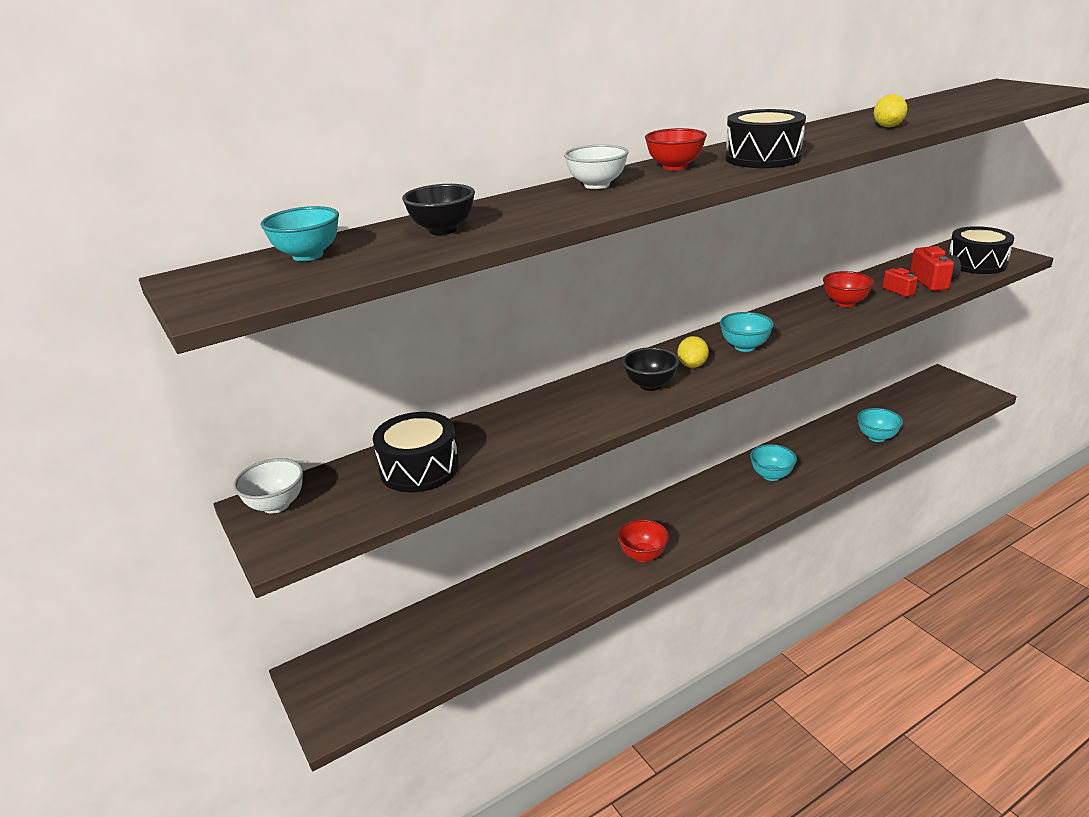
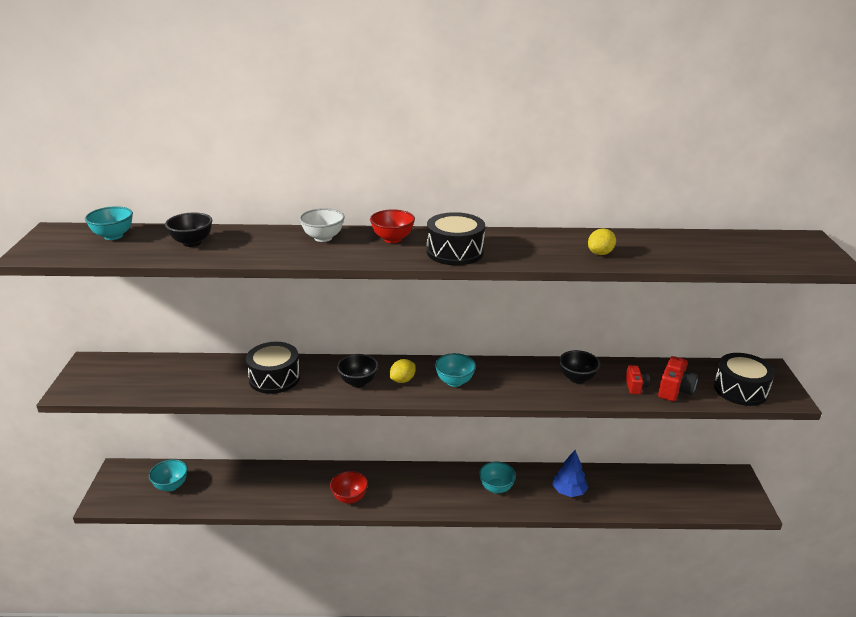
camera: 30 degrees right, 0 degrees up
white bowl [233,458,303,514] -> none
black drum [373,412,459,492] -> black drum moved to [246,342,300,394]
red bowl [823,271,874,307] -> black bowl [559,350,601,384]
turquoise bowl [857,408,903,442] -> turquoise bowl moved to [149,459,188,491]
none -> blue tree [552,450,588,497]

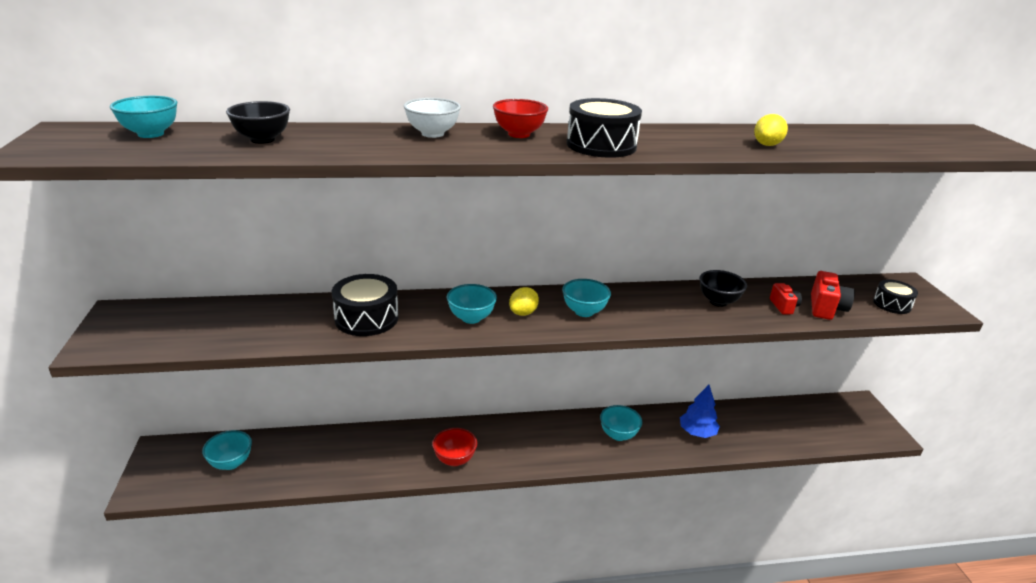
camera: 10 degrees left, 0 degrees up
black bowl [337,354,378,388] -> turquoise bowl [447,284,497,324]
black drum [714,353,775,406] -> black drum [873,280,918,314], size x0.62

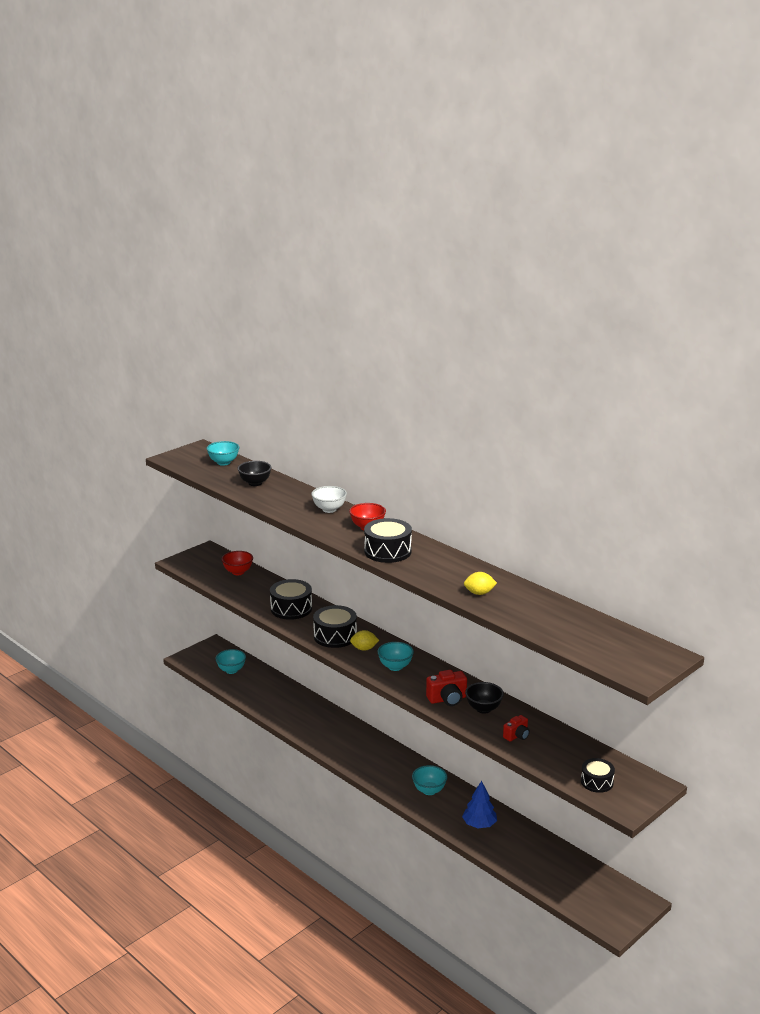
camera: 55 degrees right, 5 degrees down
red bowl [432,428,477,466] -> red bowl moved to [221,551,253,575]
turquoise bowl [447,284,497,324] -> black drum [313,605,357,648]
red camera [811,271,855,320] -> red camera moved to [426,670,467,706]

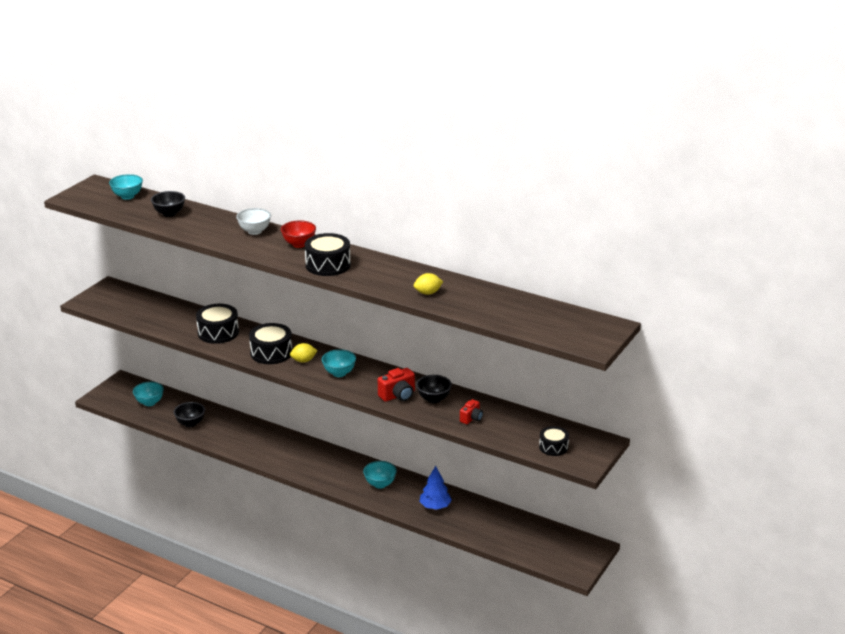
camera: 15 degrees left, 5 degrees up
red bowl [221,551,253,575] -> none
none -> black bowl [174,402,205,427]

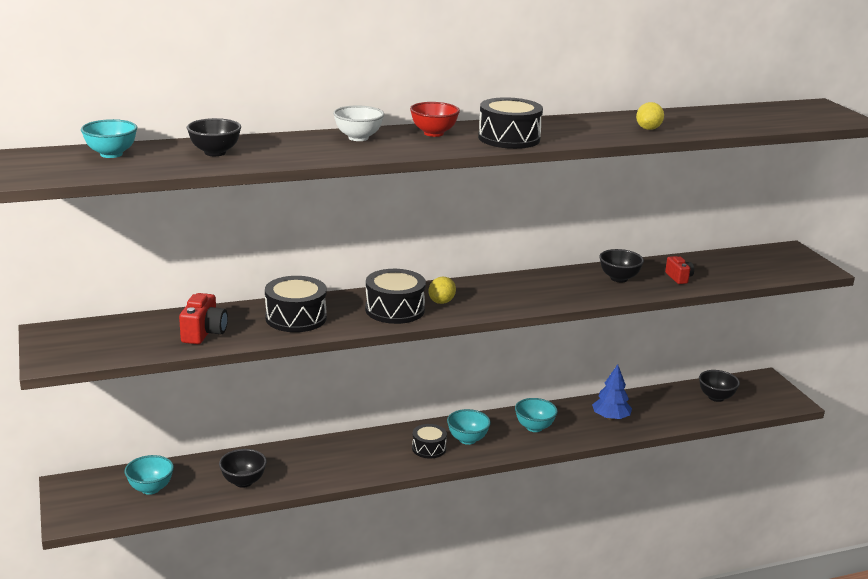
camera: 50 degrees left, 5 degrees down
turquoise bowl [322,349,356,377] -> turquoise bowl moved to [447,409,491,445]
red camera [378,368,415,402] -> red camera moved to [179,293,228,344]
black drum [539,426,569,456] -> black drum moved to [412,424,447,458]
none -> black bowl [699,370,740,402]

